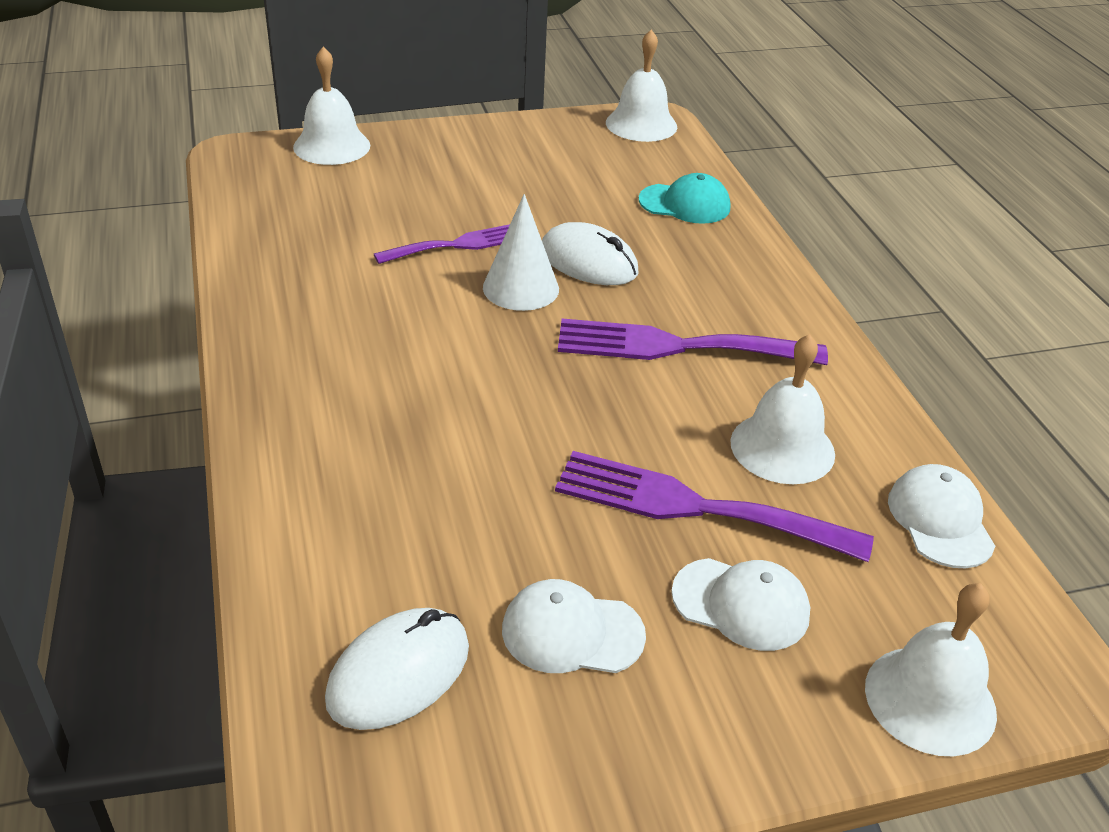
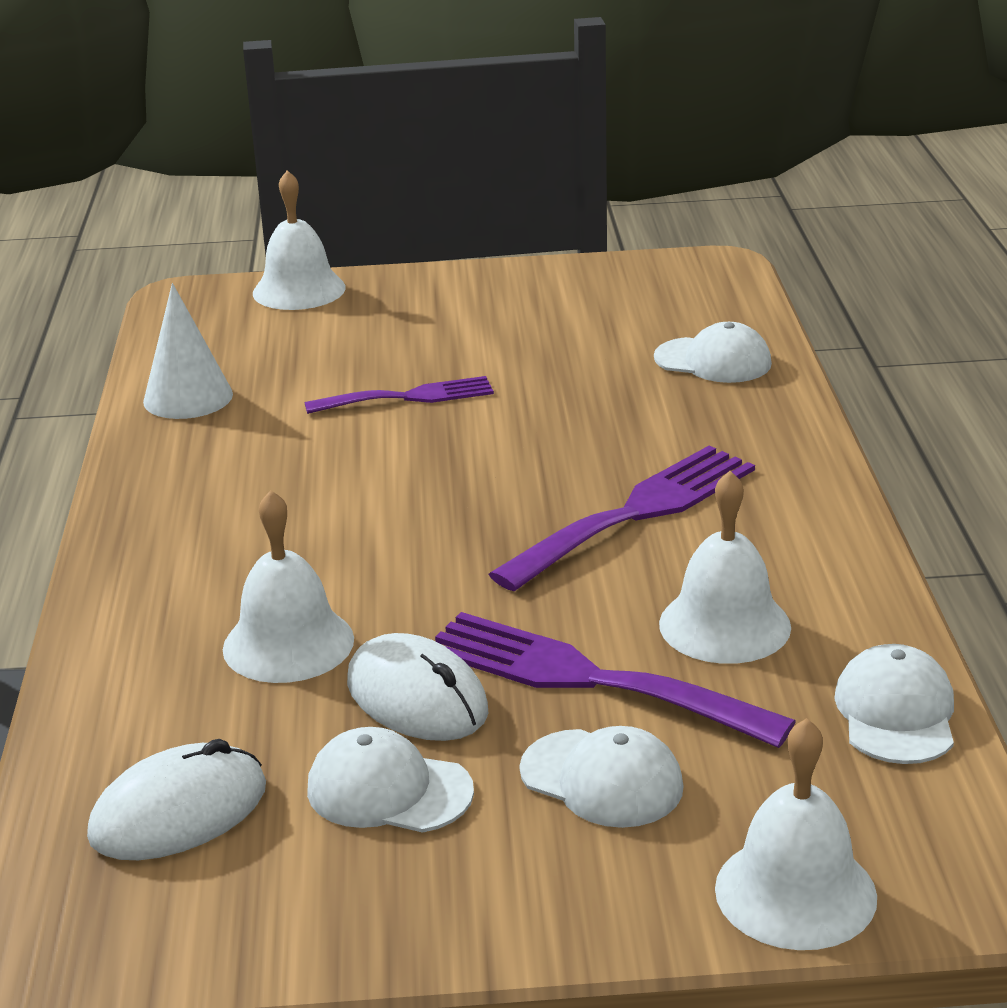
camera: 15 degrees right, 10 degrees down
white cone [483,194,559,311] -> white cone moved to [143,283,233,419]
white mouse [542,222,638,285] -> white mouse moved to [347,633,489,741]
purple fork [558,319,828,365] -> purple fork turned 120 degrees clockwise [489,446,755,591]
white bell [606,29,677,142] -> white bell moved to [223,490,354,683]
turquoise cap [639,173,730,224] -> white cap [654,322,772,383]

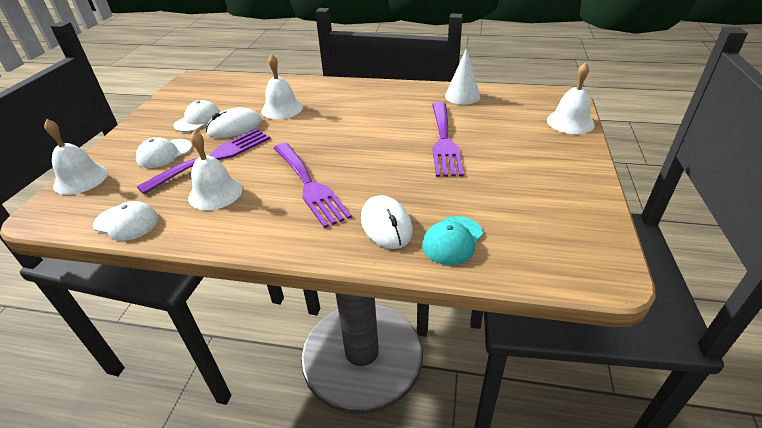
camera: 105 degrees right, 10 degrees up
white mouse [87,739,266,860] -> white mouse moved to [361,195,413,249]
purple fork [304,376,494,414] -> purple fork [432,102,464,177], size x1.58
white cap [654,322,772,383] -> turquoise cap [422,216,483,265]

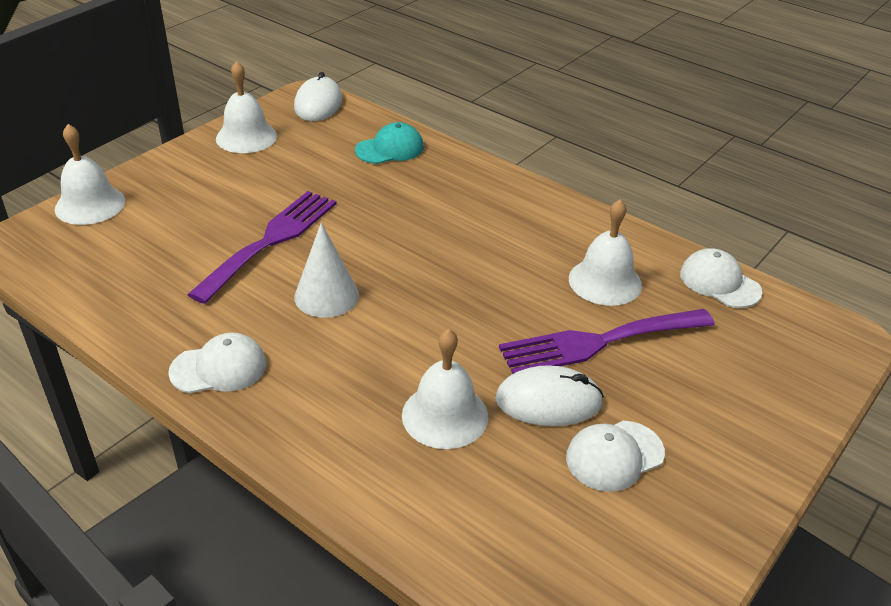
camera: 155 degrees left, 0 degrees up
white bell [44,119,108,195] -> white bell moved to [216,61,277,153]
white cap [136,137,192,168] -> white cap moved to [168,333,267,393]
purple fork [274,143,352,228] -> none
white mouse [361,195,413,249] -> white mouse moved to [294,72,342,121]
white cone [445,48,480,105] -> white cone moved to [294,222,359,318]

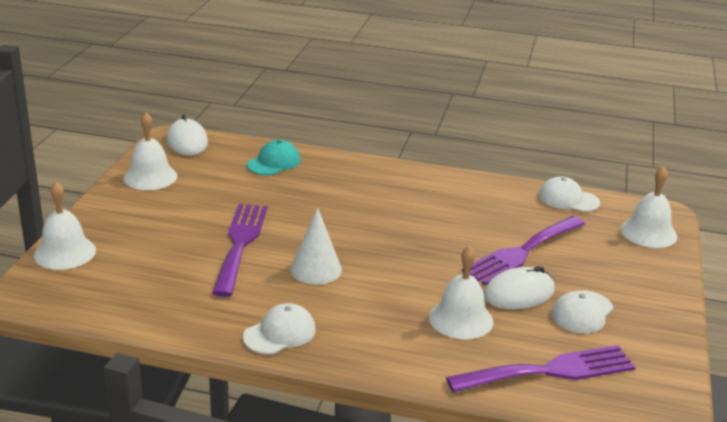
camera: 25 degrees left, 10 degrees down
white bell [569,199,642,306] -> white bell moved to [620,166,677,248]
none -> purple fork [446,345,636,393]

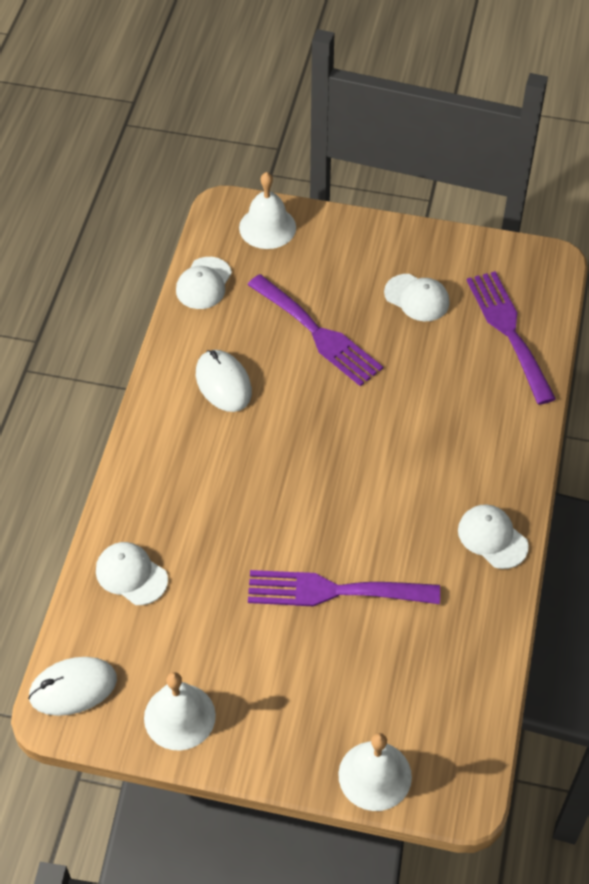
camera: 90 degrees left, 25 degrees up
turquoise cap [247,140,301,175] -> white cap [96,542,168,605]
white cone [290,207,342,285] -> none
white bell [429,246,493,339] -> none
white mouse [484,266,555,309] -> white mouse moved to [196,350,252,412]

